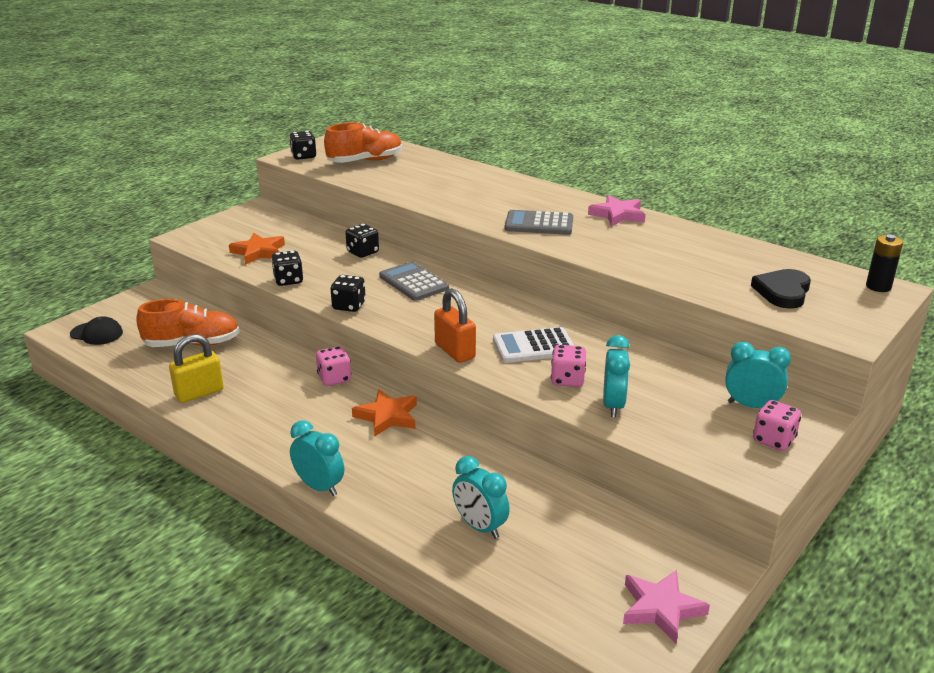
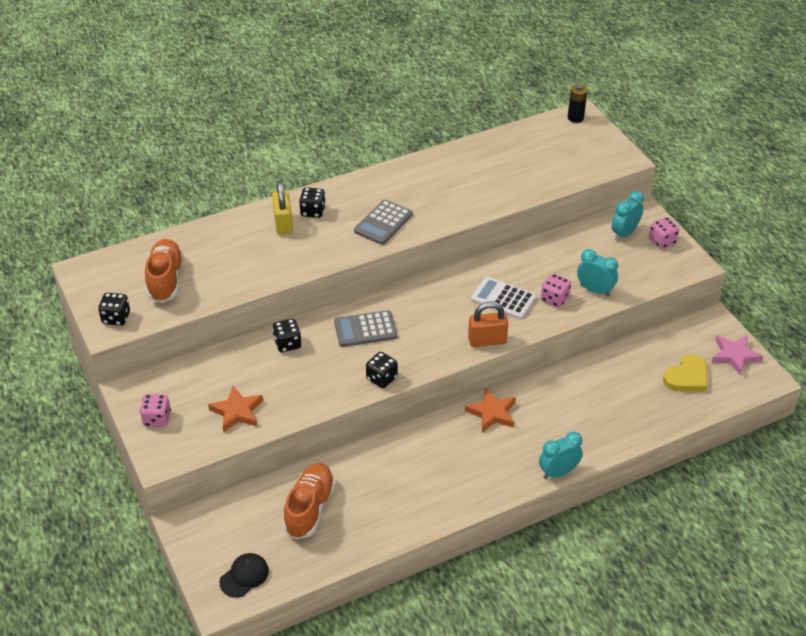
camera: 65 degrees left, 15 degrees up
yellow padlock [169,334,224,403] -> yellow padlock moved to [272,181,293,235]
black dice [271,251,303,286] -> black dice moved to [299,187,326,218]
pink dice [316,346,351,386] -> pink dice moved to [140,394,171,427]
turquoise clock [452,456,510,539] -> none
white calculator [493,327,574,363] -> white calculator turned 105 degrees clockwise [471,277,536,319]
pink star [588,195,645,227] -> none
black heart [751,269,811,309] -> none
none -> yellow heart [663,354,707,391]

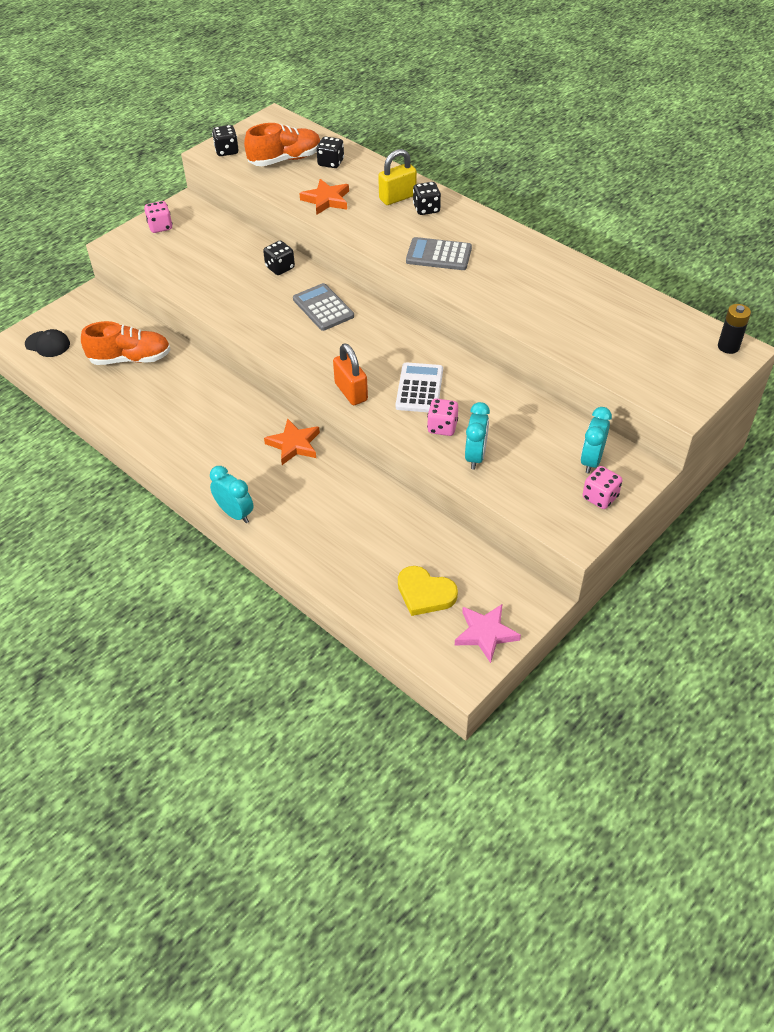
camera: 70 degrees right, 5 degrees up
orange star [208,386,263,433] -> orange star moved to [299,179,349,215]
black dice [366,352,398,388] -> black dice moved to [316,137,344,168]
turquoise clock [612,191,644,241] -> turquoise clock turned 90 degrees counterclockwise [581,407,612,474]

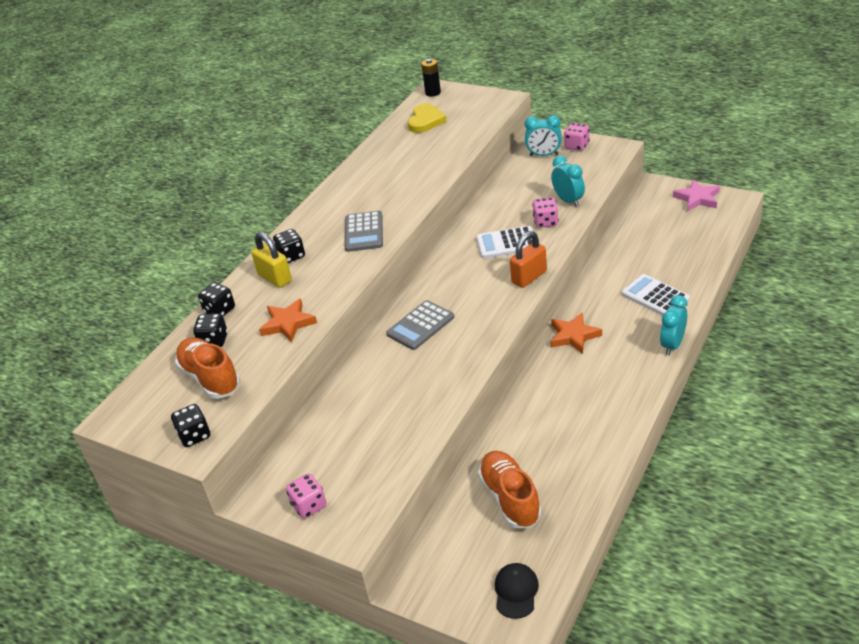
camera: 100 degrees left, 10 degrees down
black dice [263,241,295,275] -> black dice moved to [198,282,235,316]
yellow heart [398,566,458,616] -> yellow heart moved to [408,104,447,133]
turquoise clock [465,402,490,470] -> turquoise clock turned 60 degrees clockwise [551,156,585,207]
none -> white calculator [622,274,690,315]

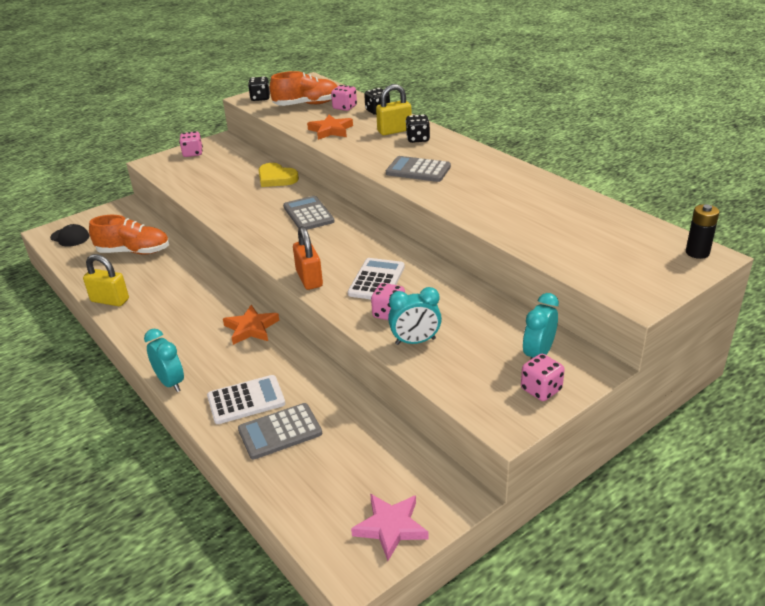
camera: 110 degrees right, 5 degrees down
black dice [193,313,228,347] -> pink dice [331,85,357,111]
yellow heart [408,104,447,133] -> yellow heart moved to [258,163,299,187]
none -> yellow padlock [83,254,129,306]
none -> grey calculator [238,403,322,460]

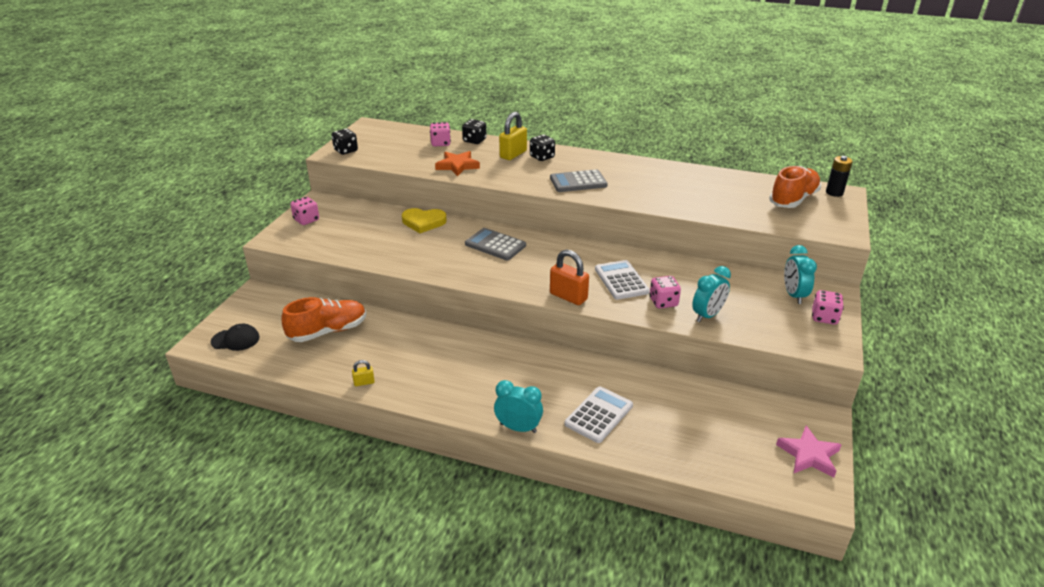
camera: 35 degrees left, 0 degrees up
yellow padlock [83,254,129,306] -> yellow padlock [352,360,375,386], size x0.51
orange star [223,305,279,345] -> none
grey calculator [238,403,322,460] -> none
orange shoe [270,71,338,106] -> orange shoe moved to [769,166,821,208]

